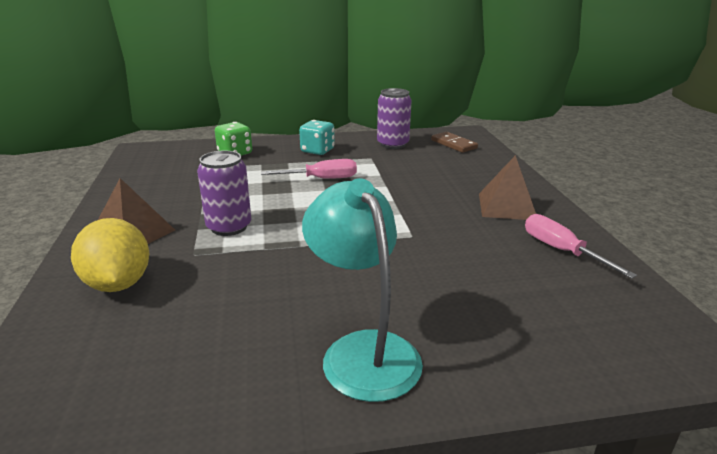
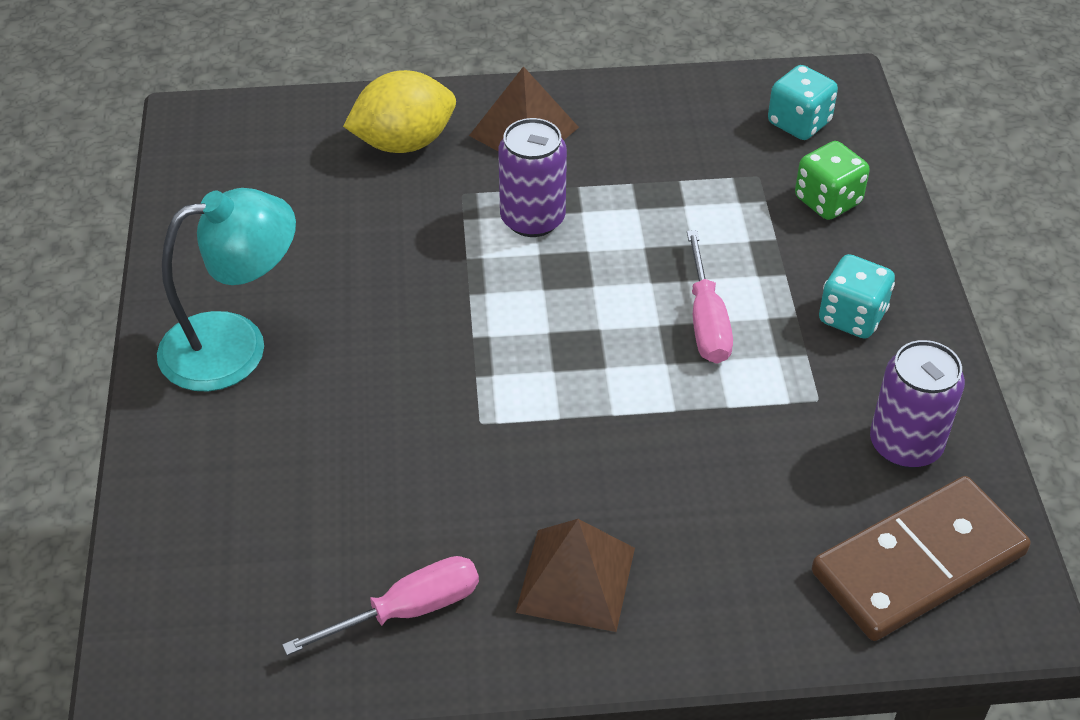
camera: 95 degrees right, 20 degrees up
brown domino [431,132,478,153] -> brown domino [812,476,1031,641], size x1.83
none -> turquoise dice [768,65,838,140]

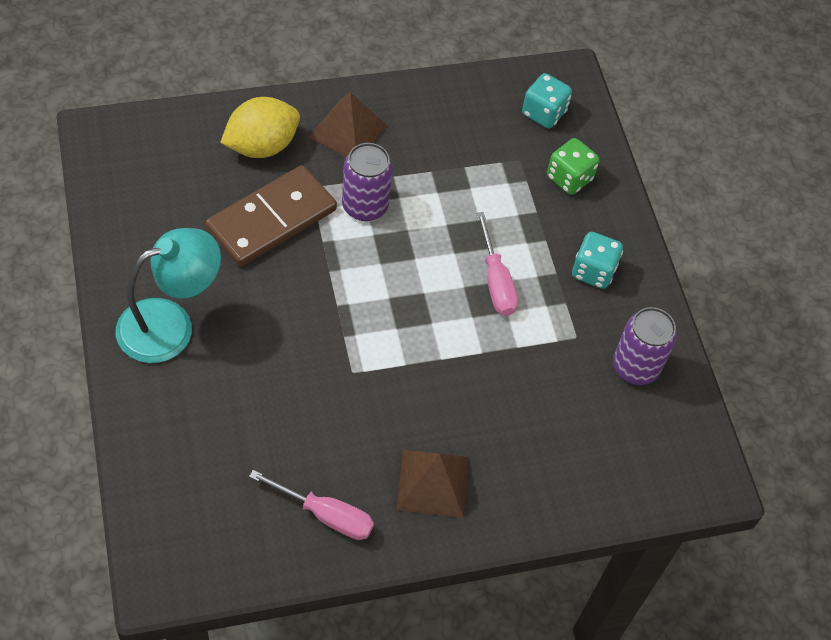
camera: 15 degrees left, 10 degrees up
pink screwdriver [282,556,479,656] -> pink screwdriver turned 60 degrees clockwise [249,470,374,540]
brown domino [812,476,1031,641] -> brown domino moved to [205,165,337,267]

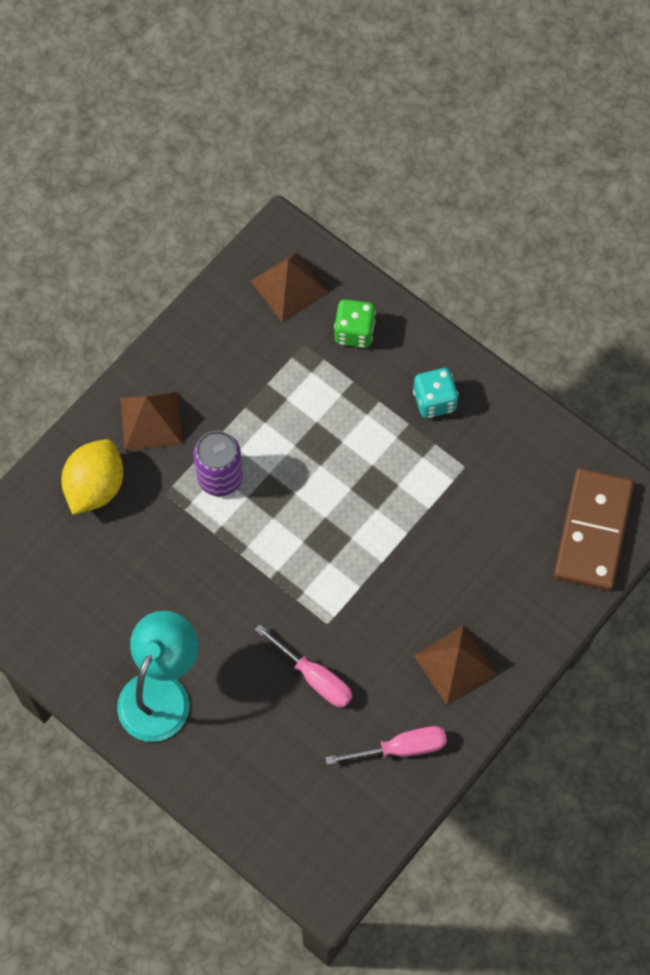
camera: 30 degrees left, 10 degrees up
brown domino [205,165,337,267] -> brown domino moved to [554,468,634,591]
pink screwdriver [476,212,518,316] -> pink screwdriver moved to [255,624,353,708]
turquoise dice [522,73,572,129] -> brown pyramid [251,253,328,322]
purple can [613,307,677,385] -> none

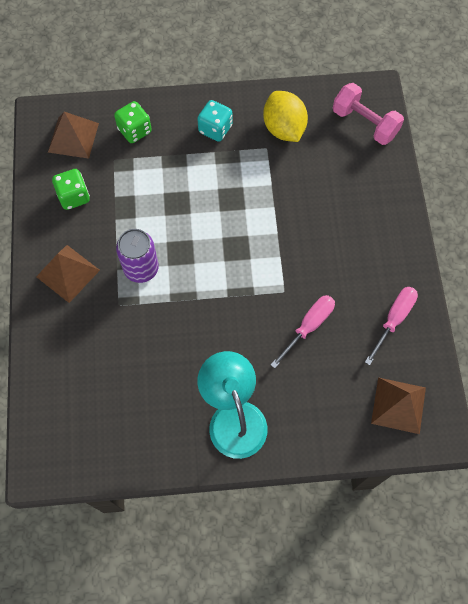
camera: 45 degrees left, 0 degrees up
yellow lemon [61,439,123,515] -> yellow lemon moved to [263,91,308,142]
pink screwdriver [255,624,353,708] -> pink screwdriver turned 45 degrees counterclockwise [271,295,335,368]
brown pyramid [414,625,497,705] -> brown pyramid moved to [371,377,426,434]
brown domino [554,468,634,591] -> pink dumbbell [333,83,404,145]
none -> green dice [52,169,90,210]

